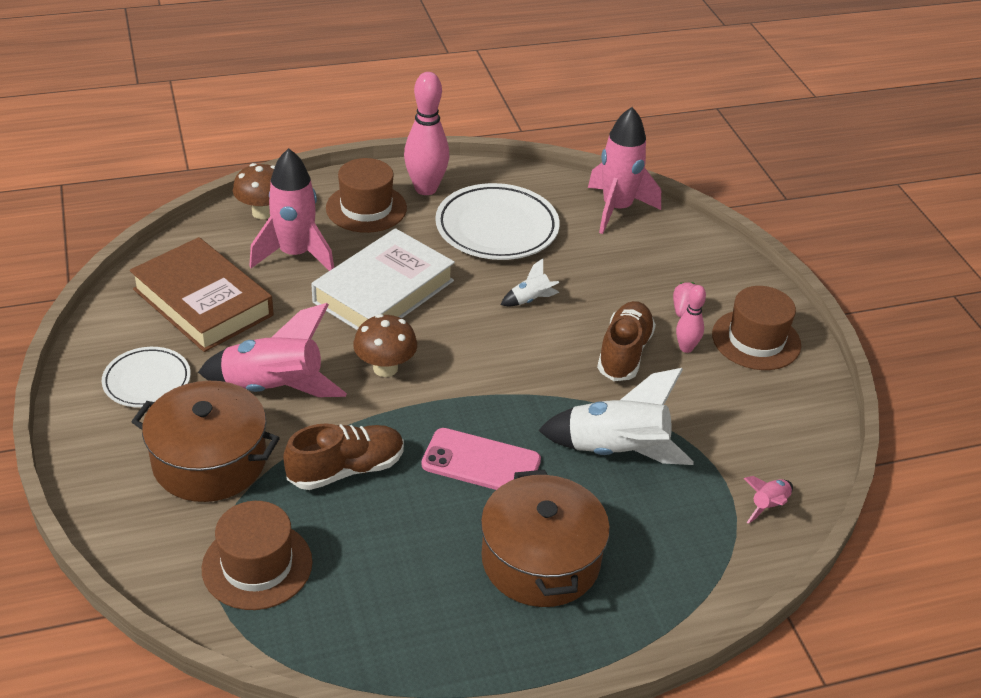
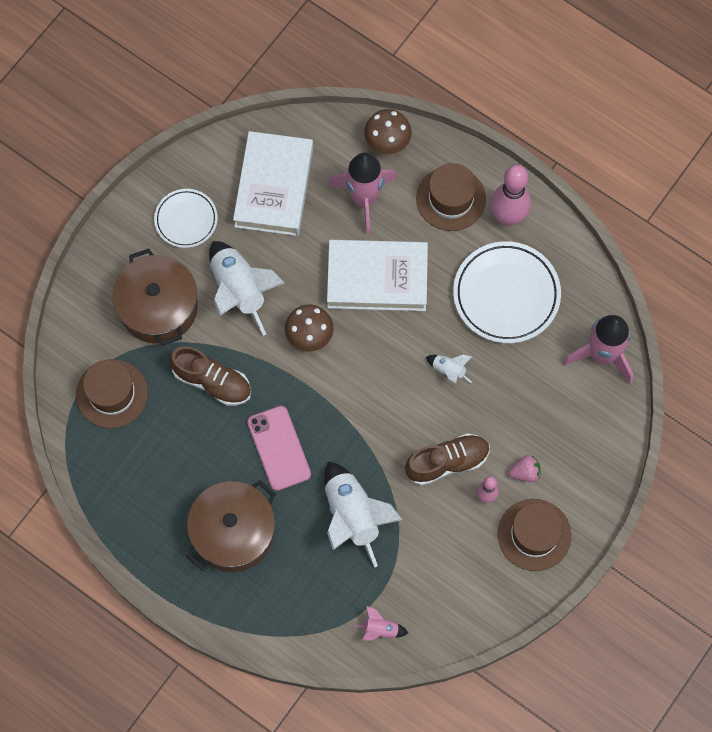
camera: 55 degrees right, 30 degrees up
brown book [130,237,274,352] -> white book [233,131,313,236]
pink rocket [198,303,347,397] -> white rocket [209,241,284,336]

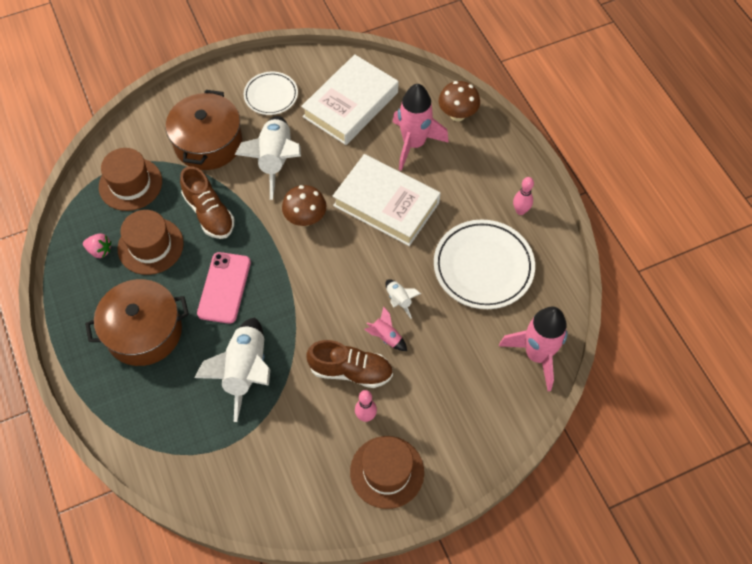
camera: 30 degrees right, 10 degrees down
pink rocket [354,606,408,641] -> pink rocket moved to [364,306,407,351]
brown hat [416,163,486,231] -> brown hat moved to [118,210,184,275]
pink bowling pin [491,165,531,226] -> pink bowling pin [513,177,534,215], size x0.54
pink strawberry [509,455,541,482] -> pink strawberry moved to [83,233,111,258]

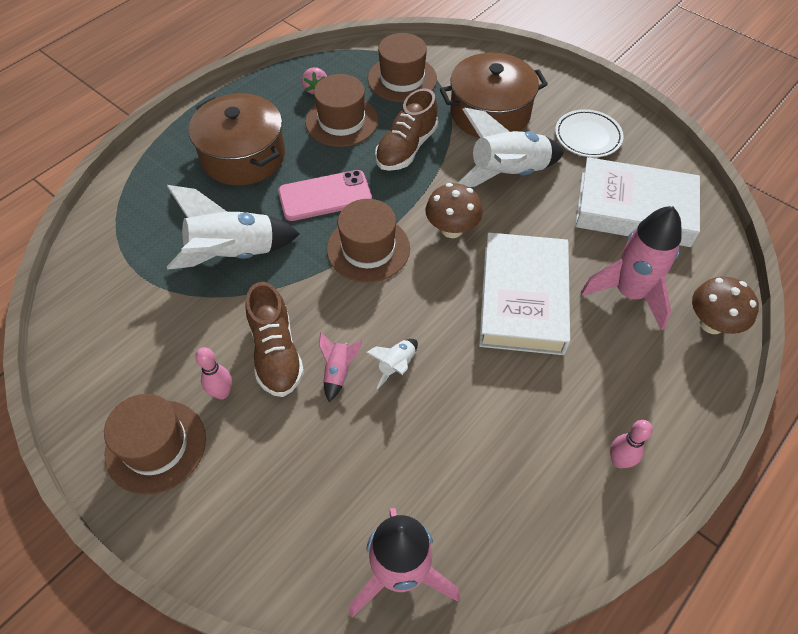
camera: 65 degrees right, 5 degrees down
white plate [434,220,535,309] -> none
none -> brown hat [327,199,410,283]

